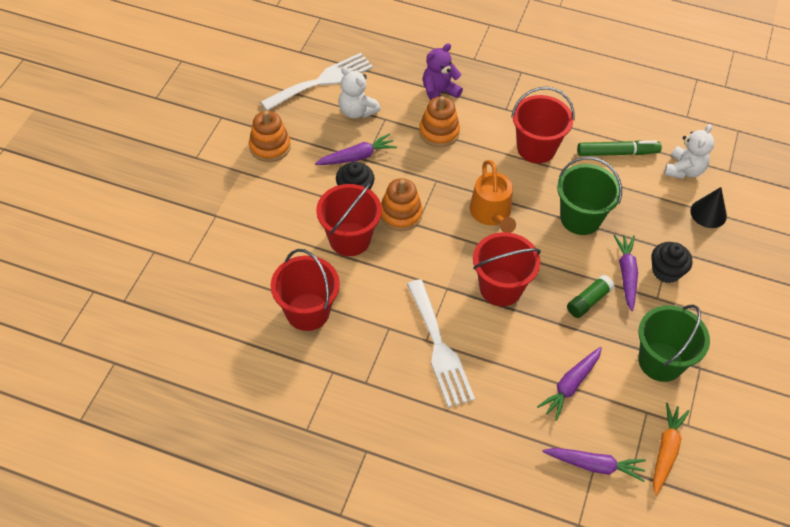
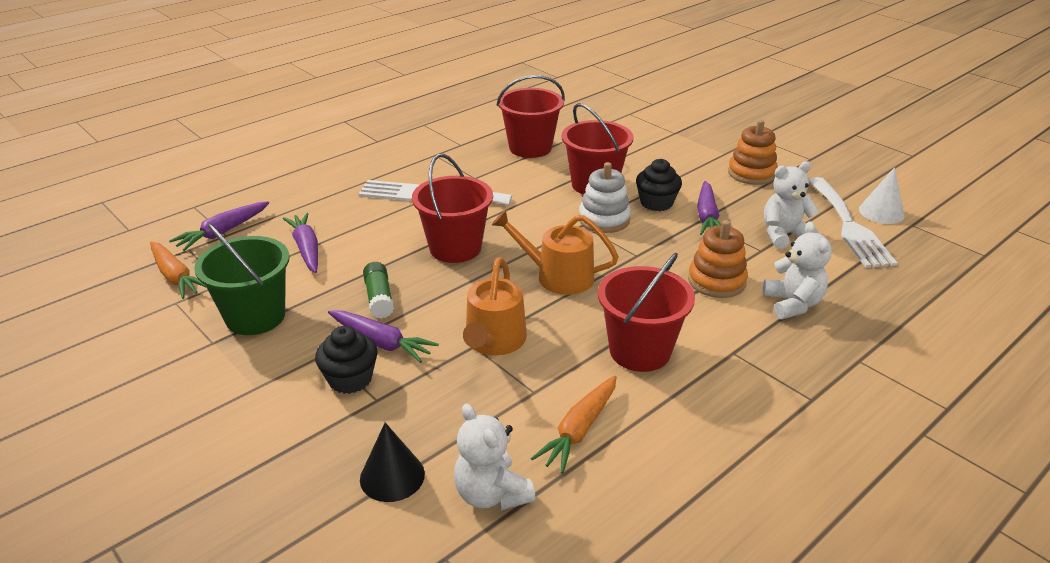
camera: 120 degrees right, 20 degrees down
orange stacking toy [380,178,423,231] -> white stacking toy [579,162,631,233]
purple teddy bear [423,43,463,100] -> white teddy bear [763,222,832,319]
green bucket [557,156,622,235] -> orange watering can [463,257,527,355]
green marker [577,140,662,156] -> orange carrot [531,376,616,474]
none -> white cone [859,167,904,224]

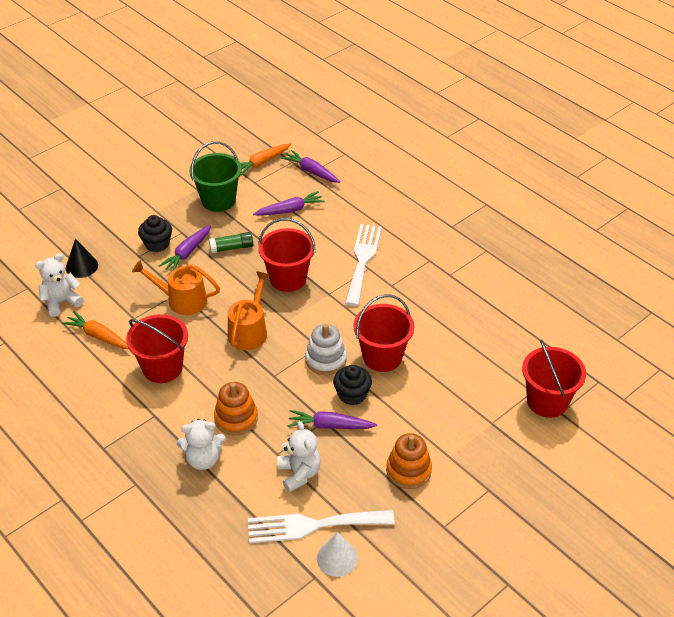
camera: 90 degrees right, 10 degrees up
red bucket [496,75,565,158] -> red bucket moved to [522,340,586,418]

